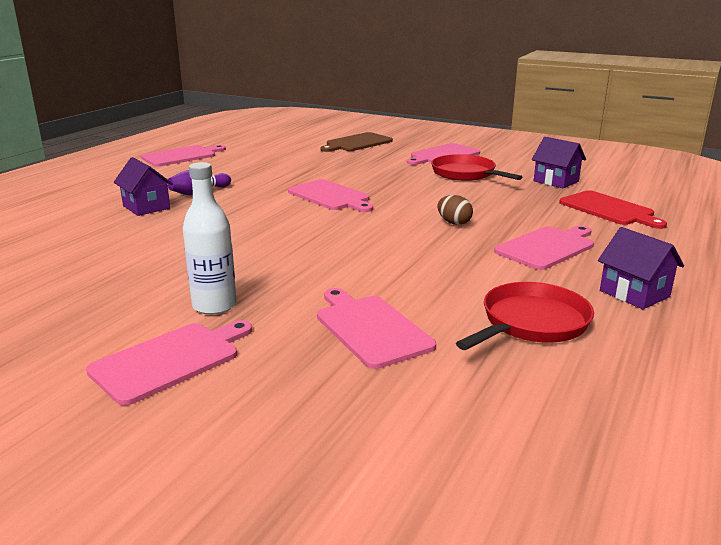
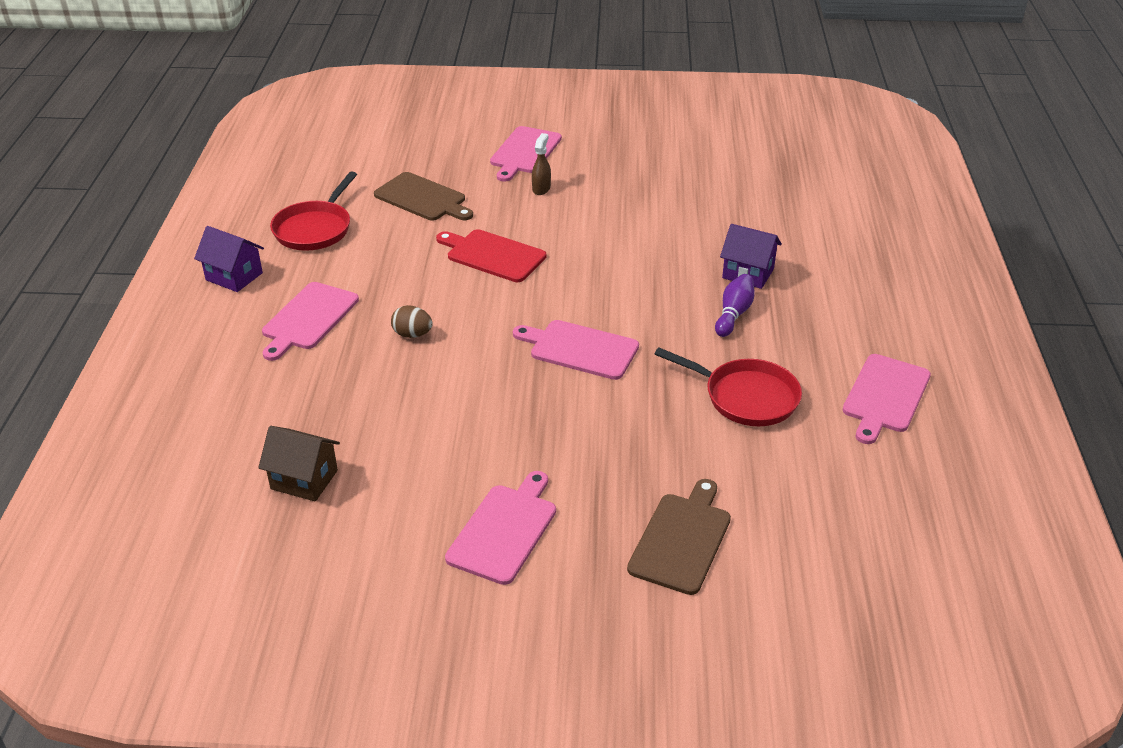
camera: 155 degrees right, 15 degrees up
white bottle [183,162,237,315] -> brown spray bottle [532,133,551,195]
pink cutting board [317,288,436,369] -> brown cutting board [374,172,473,221]
red pan [431,154,522,181] -> red pan moved to [655,348,802,426]
purple house [532,137,586,188] -> brown house [258,426,340,501]
red cutting board [559,190,667,229] -> red cutting board moved to [436,229,546,282]

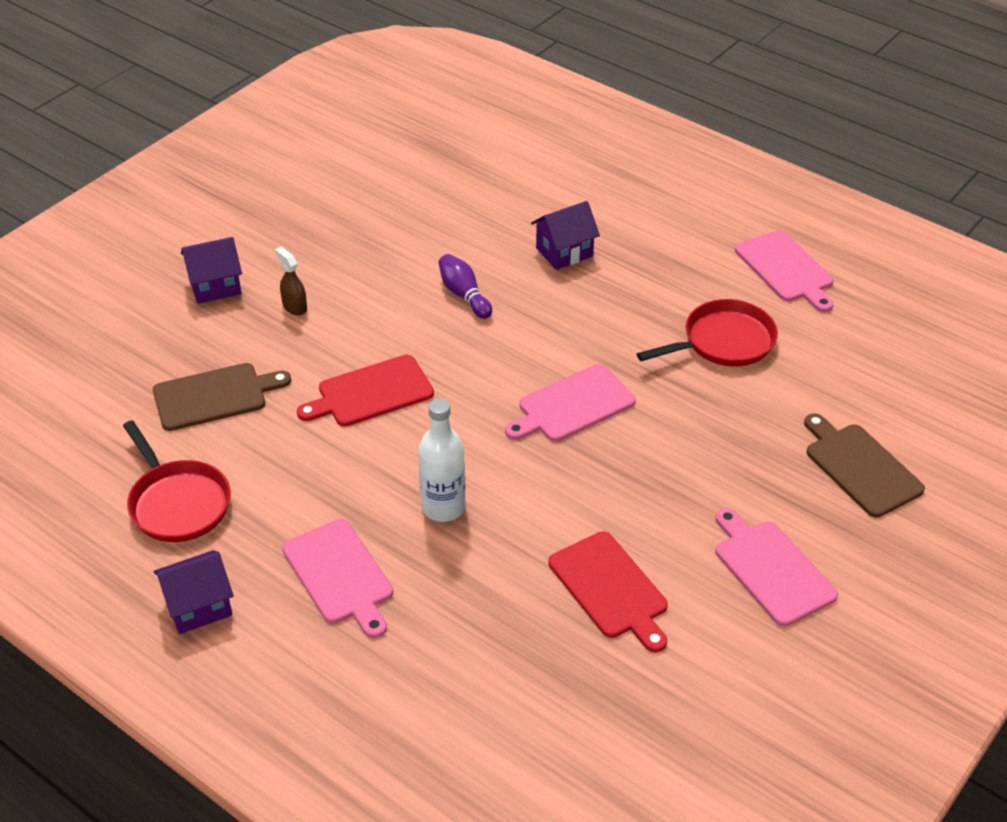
camera: 55 degrees left, 5 degrees up
brown house [258,426,340,501] -> none
brown egg [391,305,433,338] -> white bottle [418,399,465,522]
pink cutting board [490,126,562,182] -> purple house [181,237,242,304]
purple bowling pin [715,274,755,337] -> purple bowling pin moved to [439,254,492,319]
none -> red cutting board [548,531,668,652]

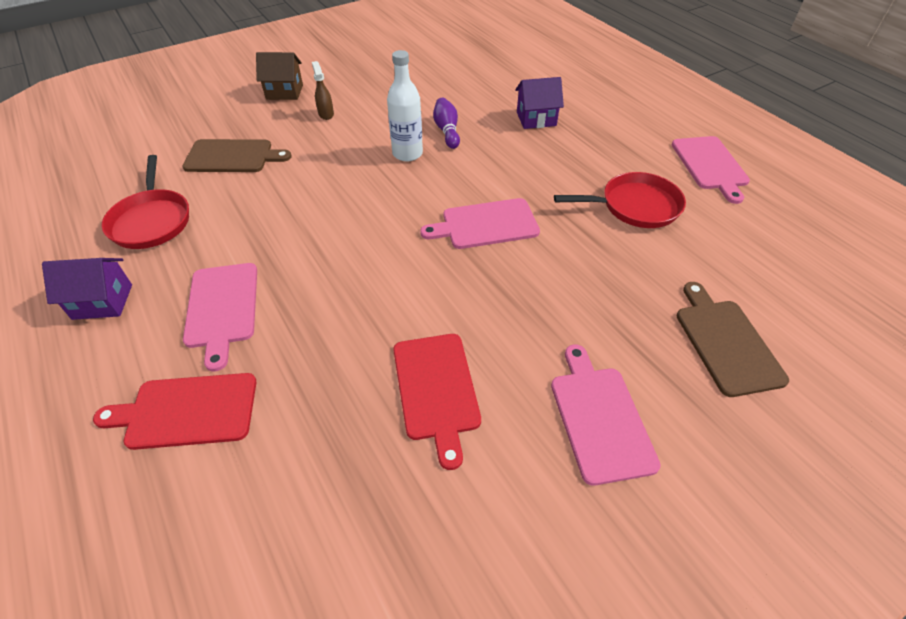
camera: 20 degrees right, 5 degrees up
purple house [181,237,242,304] -> brown house [256,52,303,100]
red cutting board [297,355,434,426] -> red cutting board moved to [93,373,256,450]
white bottle [418,399,465,522] -> white bottle moved to [387,50,423,162]

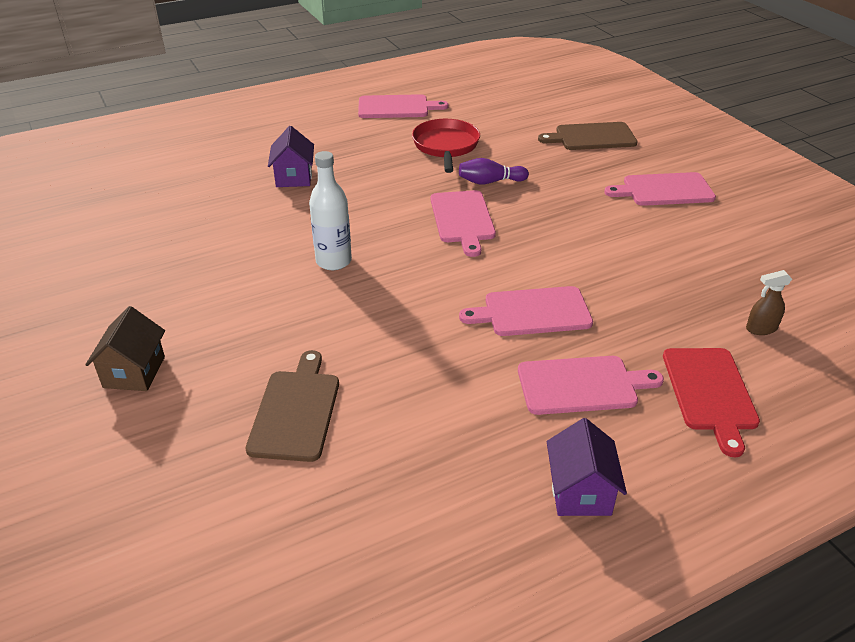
camera: 85 degrees left, 10 degrees down
red pan [101,155,189,249] -> none
brown spray bottle [312,61,334,120] -> brown spray bottle moved to [746,270,792,335]
red cutting board [393,334,481,470] -> none
purple bowling pin [433,98,460,149] -> purple bowling pin moved to [459,158,529,185]
none -> pink cutting board [459,286,593,336]

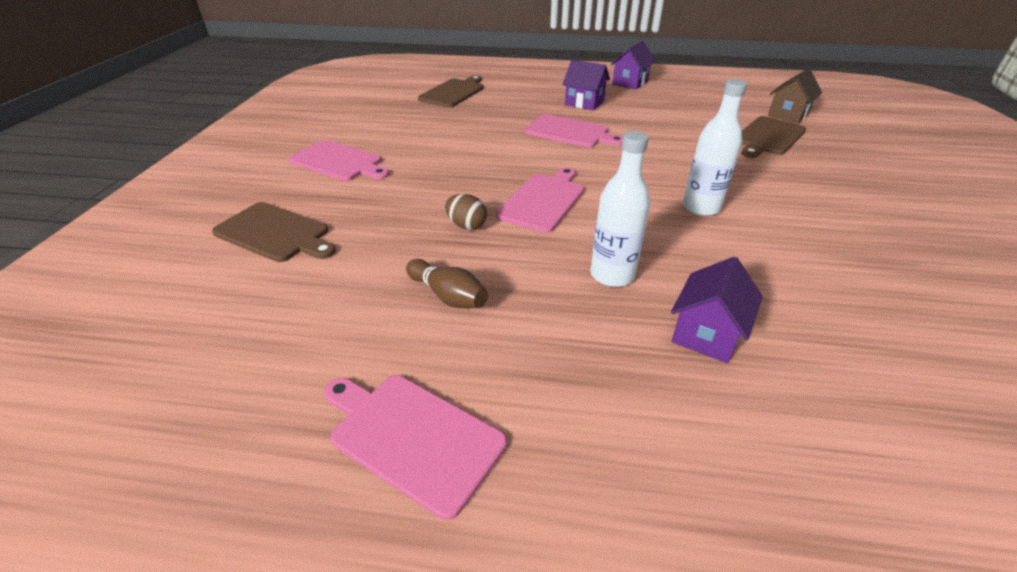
camera: 145 degrees left, 0 degrees up
brown house [85,306,165,391] -> brown house moved to [768,69,822,124]
red pan [412,119,480,173] -> brown bowling pin [406,259,488,308]
purple bowling pin [459,158,529,185] -> brown egg [445,194,487,230]
pink cutting board [518,356,664,415] -> purple house [563,60,610,110]
red cutting board [663,348,760,457] -> none
brown spray bottle [746,270,792,335] -> brown cutting board [418,75,484,108]
none -> white bottle [590,131,650,287]

